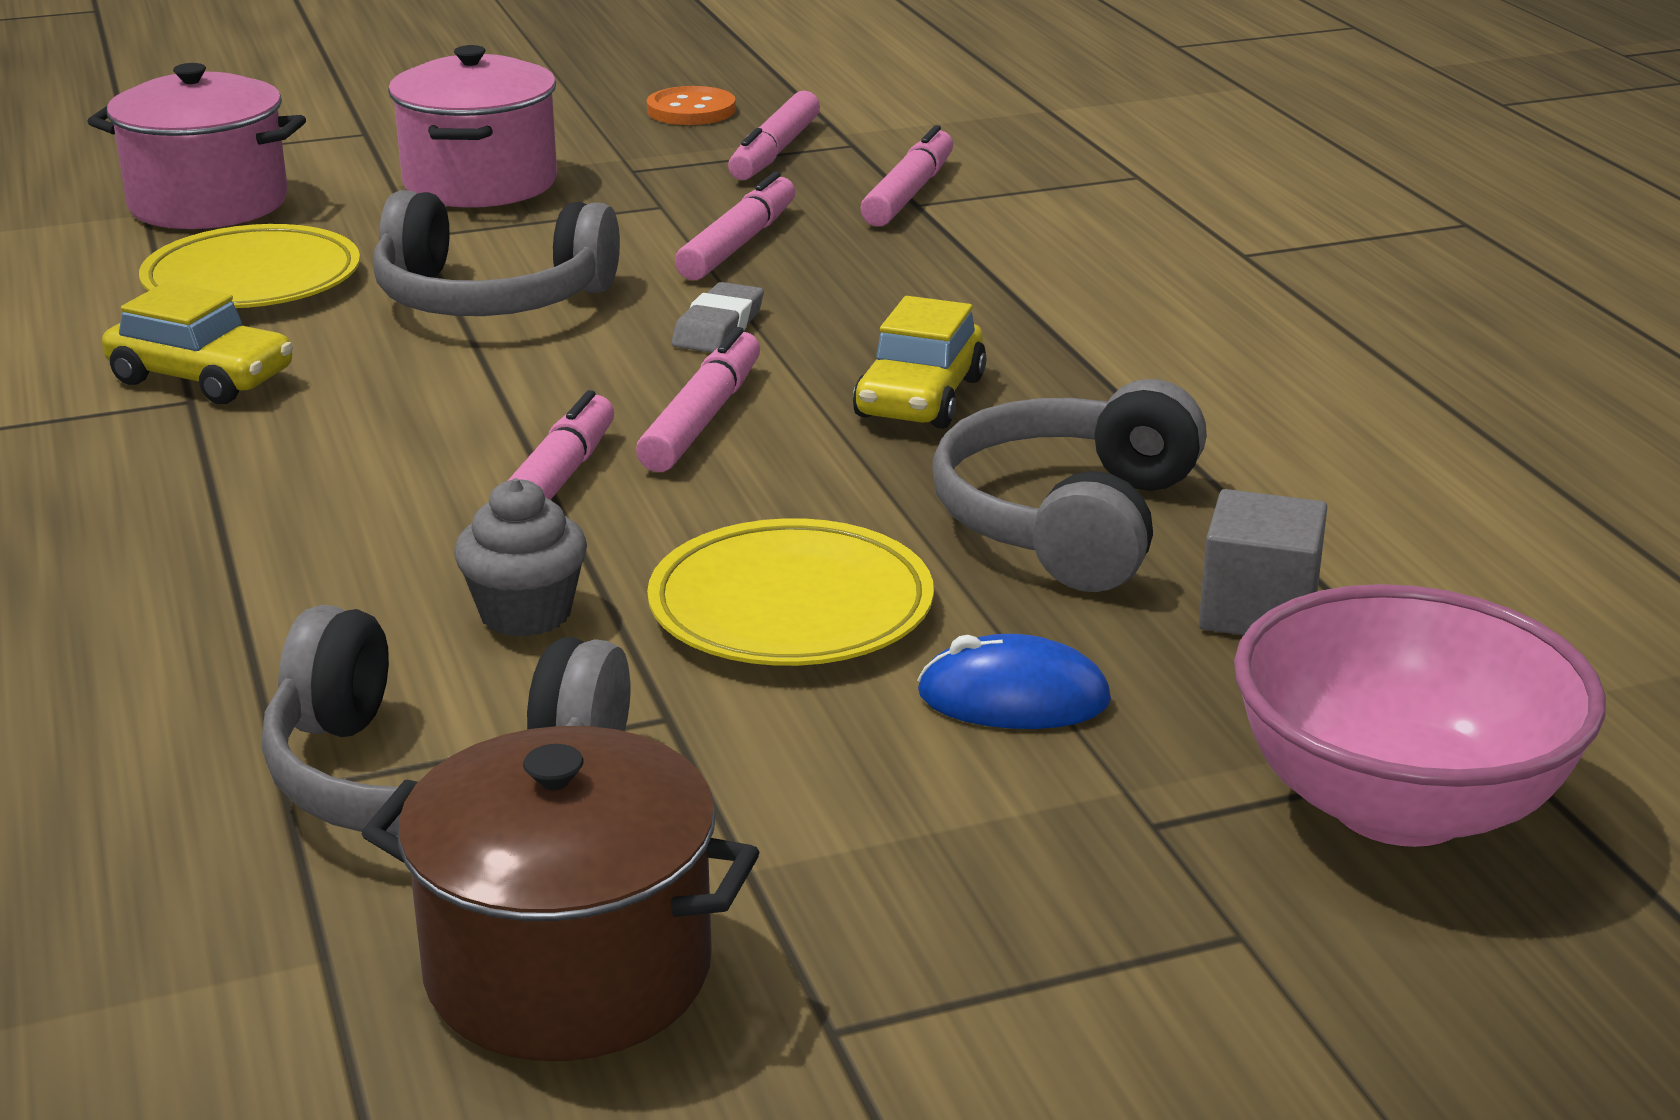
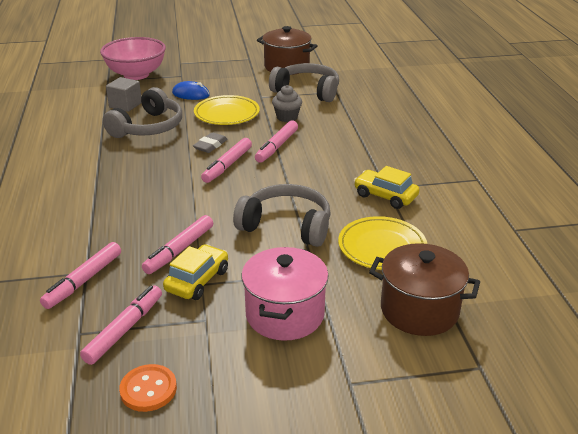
camera: 170 degrees left, 5 degrees up
pink pot [87,63,306,229] -> brown pot [369,243,480,336]
grey eraser [672,282,764,353] -> grey eraser moved to [193,132,228,153]
yellow car [853,296,986,429] -> yellow car moved to [163,244,228,300]

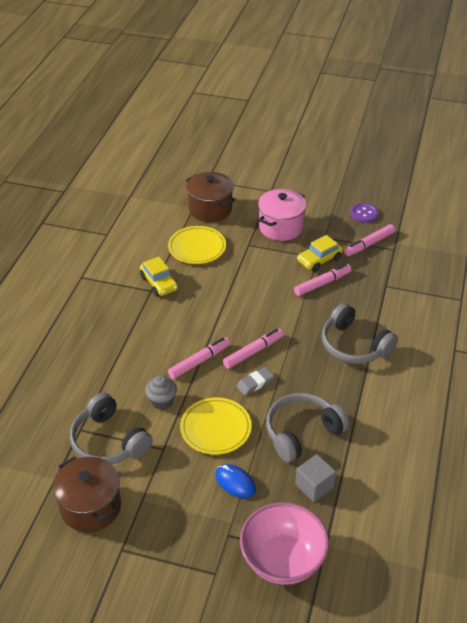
camera: 155 degrees left, 10 degrees up
pink marker [40,242,121,309] -> none
orange button [119,364,177,412] -> purple button [350,203,378,223]
grey headphones [233,184,331,247] -> grey headphones moved to [322,303,398,364]

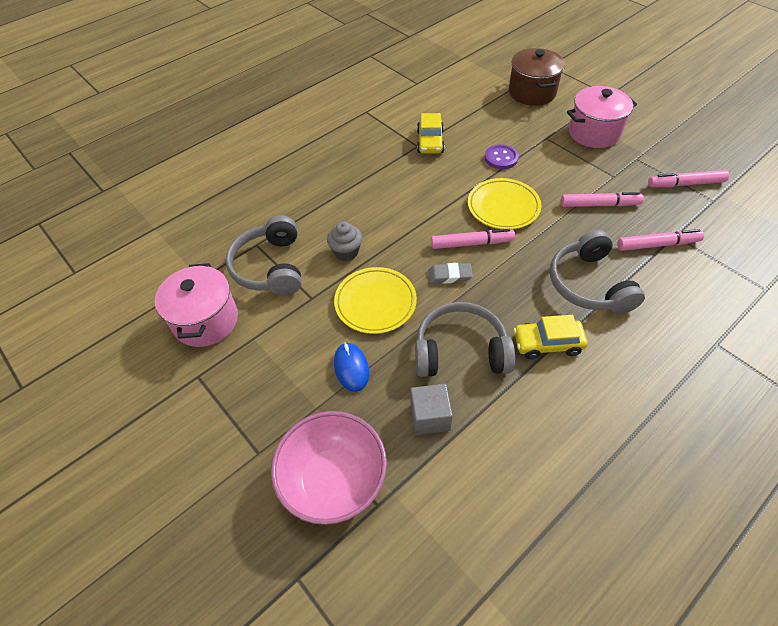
camera: 35 degrees right, 10 degrees up
brown pot [53,456,121,532] -> pink pot [155,263,238,347]
yellow plate [168,226,226,264] -> yellow plate moved to [468,178,541,230]
pink marker [168,337,230,379] -> pink marker moved to [617,229,704,251]
yellow car [297,235,343,272] -> yellow car moved to [513,315,588,359]
purple button [350,203,378,223] -> purple button moved to [485,144,519,169]

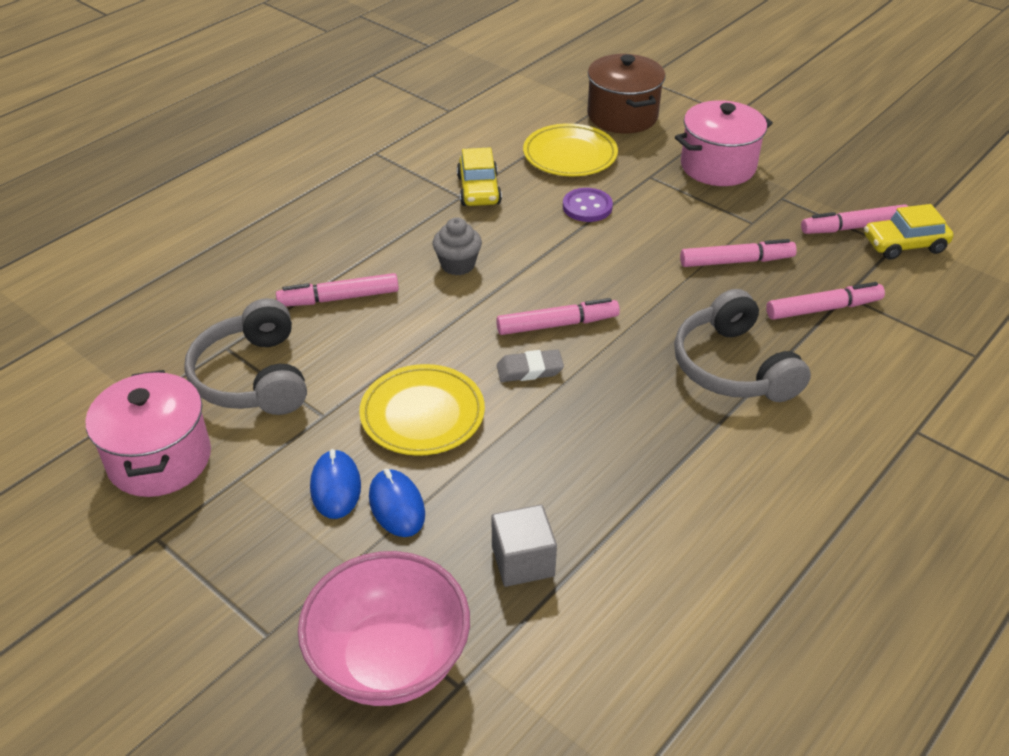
camera: 10 degrees left, 10 degrees down
grey cupcake [327,222,362,261] -> grey cupcake moved to [433,217,482,275]
grey headphones [415,302,515,377] -> none
yellow plate [468,178,541,230] -> yellow plate moved to [523,123,618,176]
yellow car [513,315,588,359] -> yellow car moved to [864,204,953,260]
none -> pink marker [276,273,399,306]
none -> blue mouse [310,449,361,519]

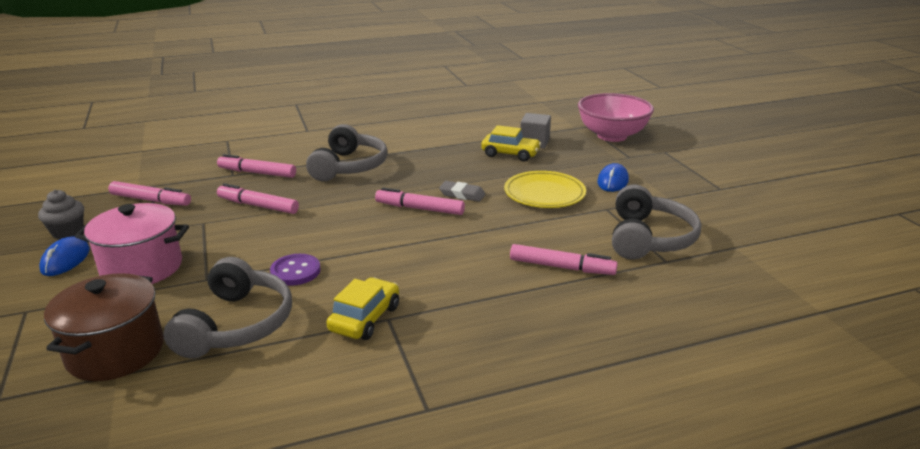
camera: 150 degrees left, 15 degrees down
pink pot [85,370,211,497] -> none
blue mouse [369,469,425,537] -> blue mouse moved to [39,236,90,276]
grey cupcake [433,217,482,275] -> grey cupcake moved to [38,190,84,239]
yellow plate [523,123,618,176] -> grey headphones [163,257,292,358]
yellow car [864,204,953,260] -> yellow car moved to [481,125,541,161]

